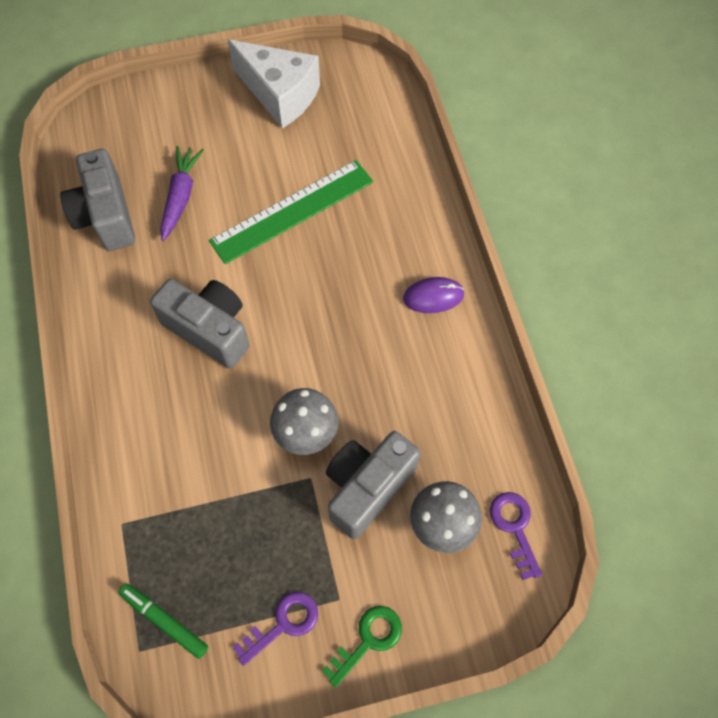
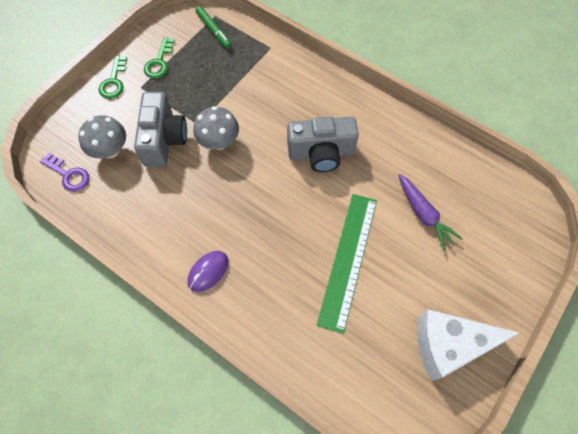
camera: 140 degrees right, 0 degrees up
grey camera [60,149,135,251] -> none
green marker [118,583,208,659] -> green marker turned 60 degrees clockwise [196,6,232,49]
purple key [232,592,318,666] -> green key [144,37,175,79]

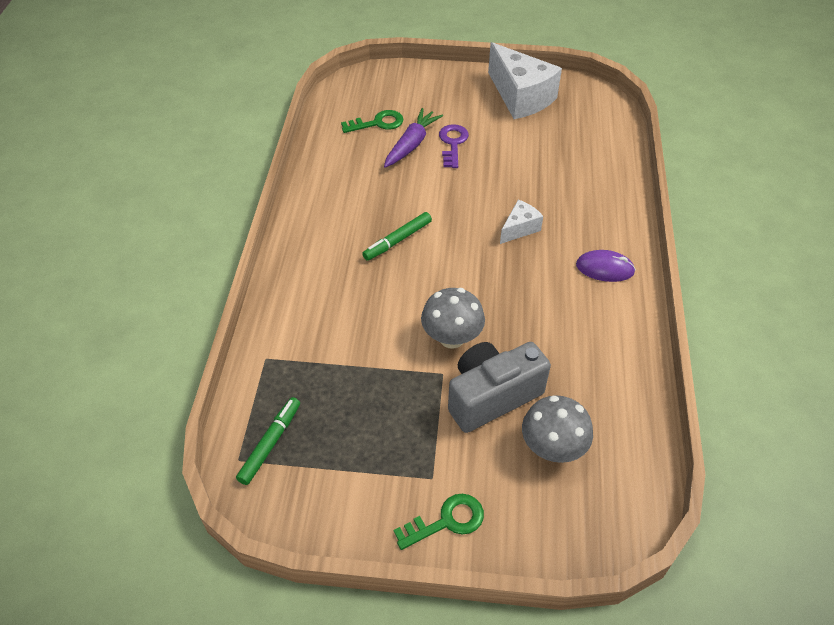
camera: 120 degrees left, 15 degrees down
purple key [40,153,90,192] -> purple key moved to [439,124,469,168]
green key [144,37,175,79] -> green key moved to [341,110,404,133]
grey camera [287,116,359,172] -> green marker [362,212,432,261]
green ruler [317,194,377,334] -> none
none -> white cheese [500,200,543,244]

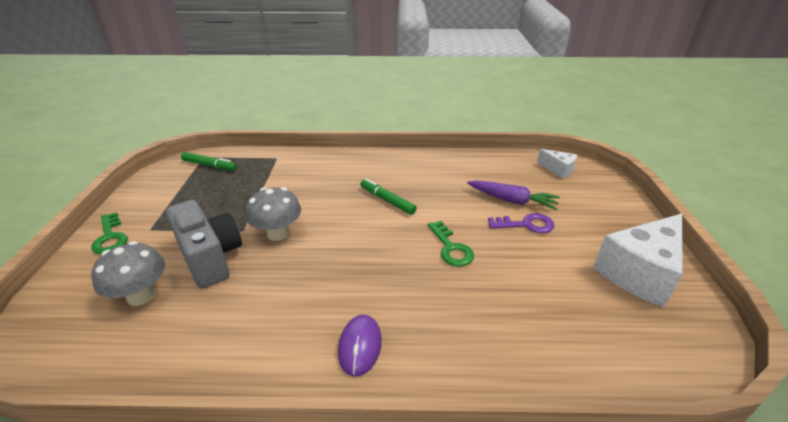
camera: 85 degrees right, 15 degrees down
green key [341,110,404,133] -> green key moved to [428,221,474,267]
white cheese [500,200,543,244] -> white cheese moved to [537,149,577,179]

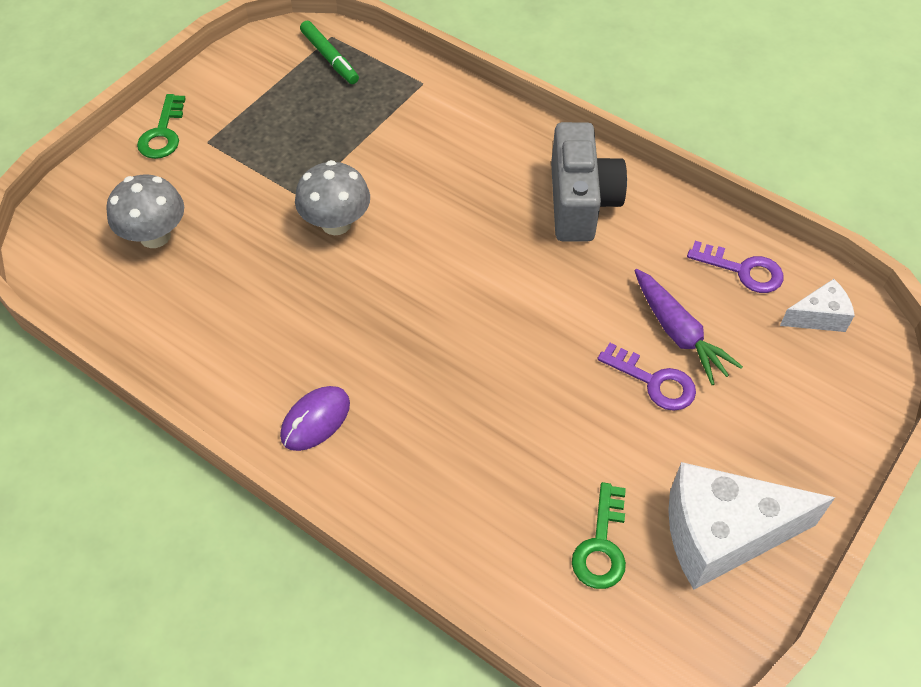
camera: 35 degrees right, 20 degrees up
grey camera [166,200,242,288] -> grey camera moved to [551,122,627,242]
green marker [360,178,417,215] -> none
green key [428,221,474,267] -> green key moved to [572,482,626,589]
white cheese [537,149,577,179] -> white cheese turned 90 degrees counterclockwise [780,279,855,332]
none -> purple key [687,241,784,293]

